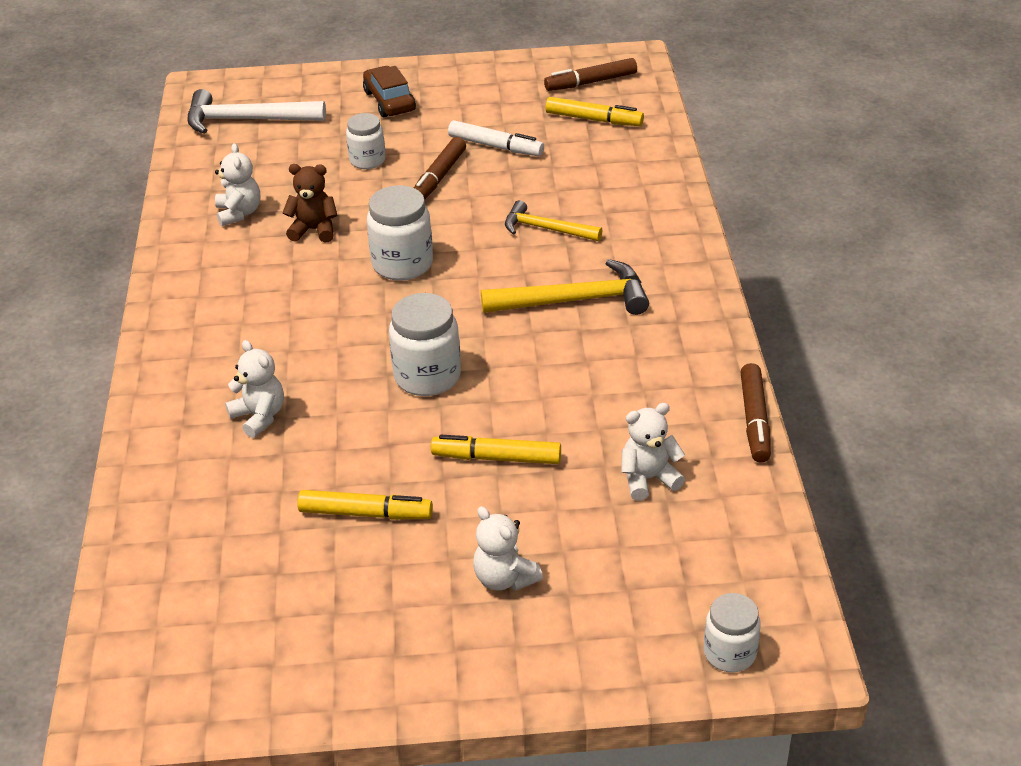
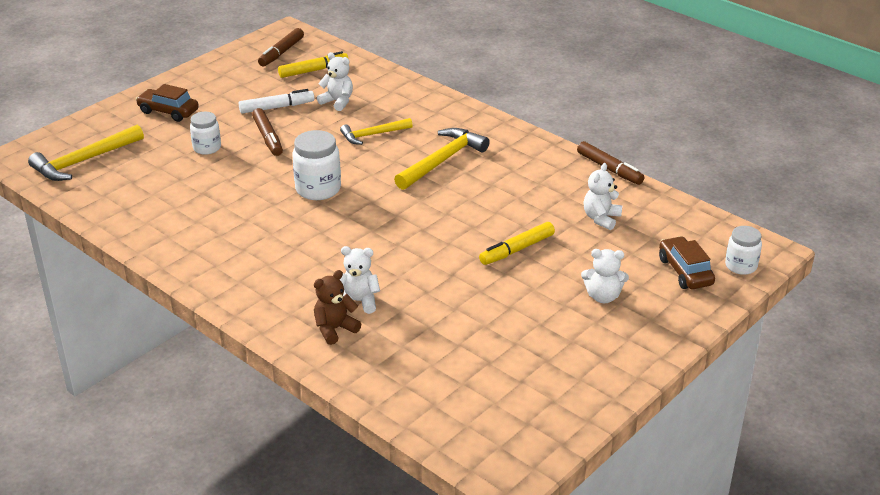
camera: 45 degrees left, 5 degrees down
white hammer [188,89,326,134] -> yellow hammer [28,125,144,181]
white teddy bear [215,143,260,226] -> white teddy bear moved to [317,52,353,111]
brown teddy bear [282,164,338,243] -> brown teddy bear moved to [314,270,361,345]
yellow marker [297,490,433,520] -> none
white jar [389,293,461,396] -> none
none -> brown car [659,236,715,289]

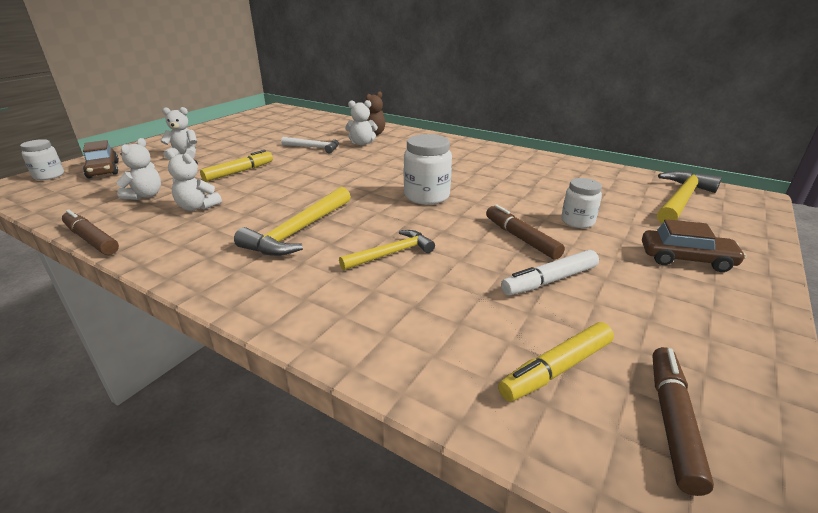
camera: 170 degrees right, 5 degrees down
white teddy bear [317,52,353,111] -> white teddy bear moved to [166,150,222,211]
none -> white hammer [281,137,339,153]

